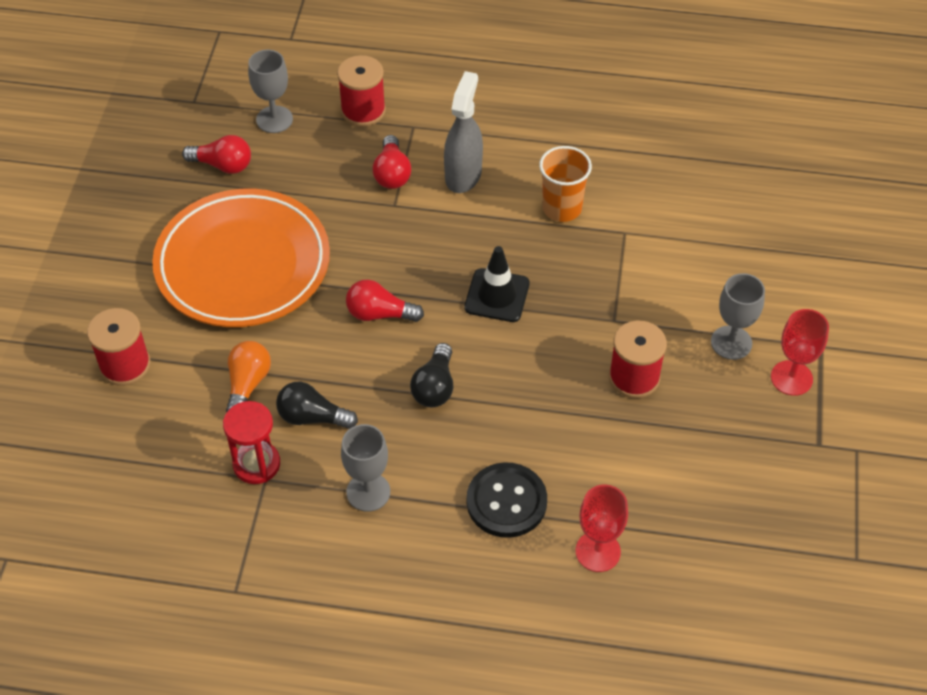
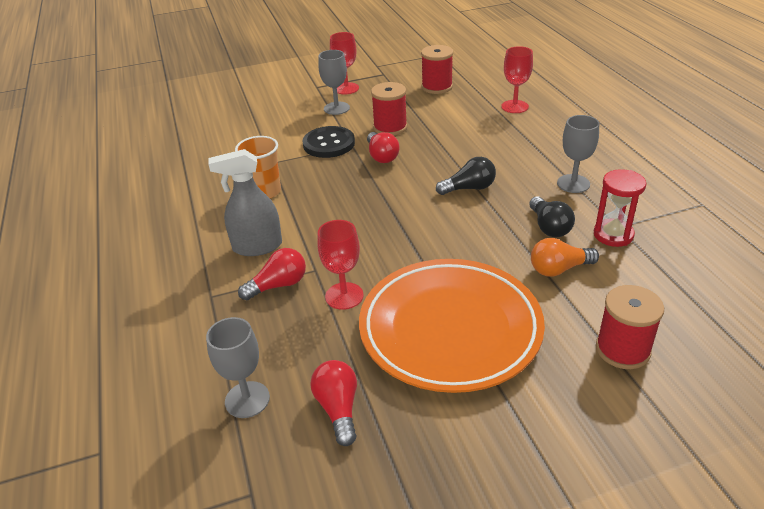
camera: 115 degrees left, 15 degrees down
red spool [337,55,386,127] -> red spool moved to [421,45,453,94]
red light bulb [346,279,424,322] -> red light bulb moved to [367,132,399,163]
black traffic cone [464,246,530,322] -> none
black button [467,462,547,538] -> black button moved to [303,126,355,158]
none -> red goblet [317,220,364,310]

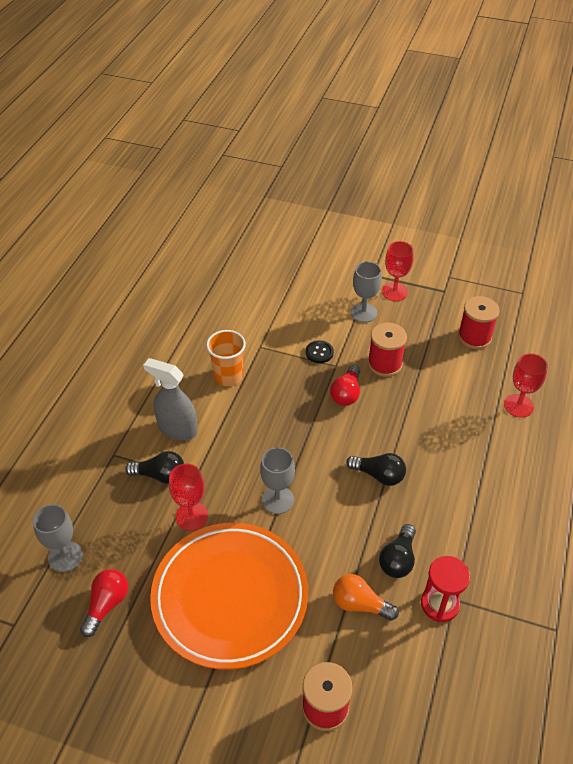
camera: 35 degrees right, 10 degrees up
red light bulb [238,248,306,300] -> black light bulb [125,451,184,484]
black button [303,126,355,158] -> black button [306,340,334,363], size x0.55
grey goblet [557,115,599,193] -> grey goblet moved to [260,447,295,514]

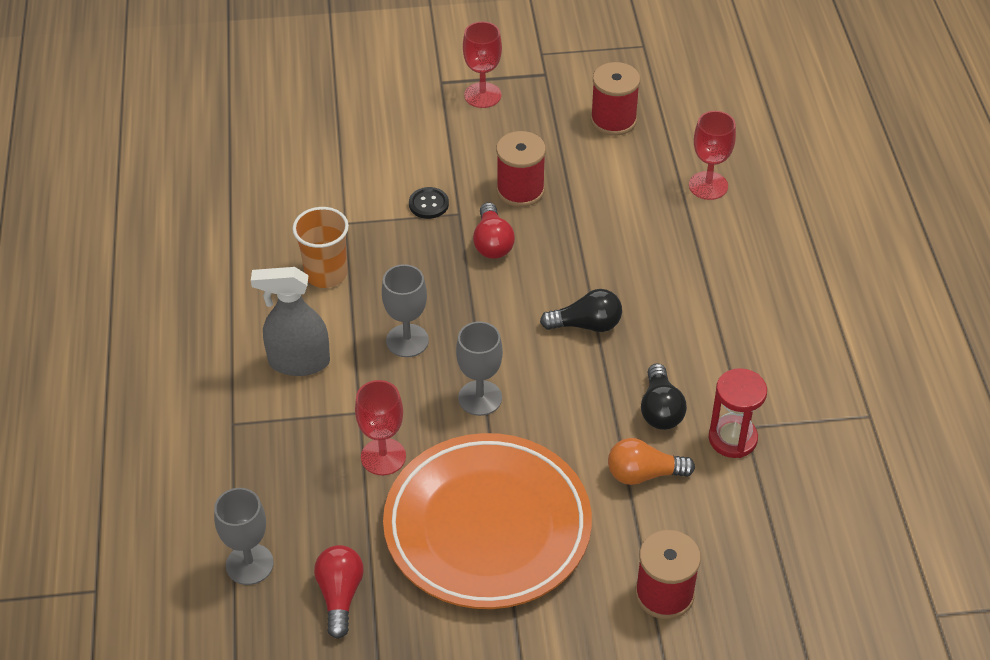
camera: 25 degrees left, 0 degrees up
black light bulb [125,451,184,484] -> none
grey goblet [351,261,382,323] -> grey goblet moved to [382,264,429,357]

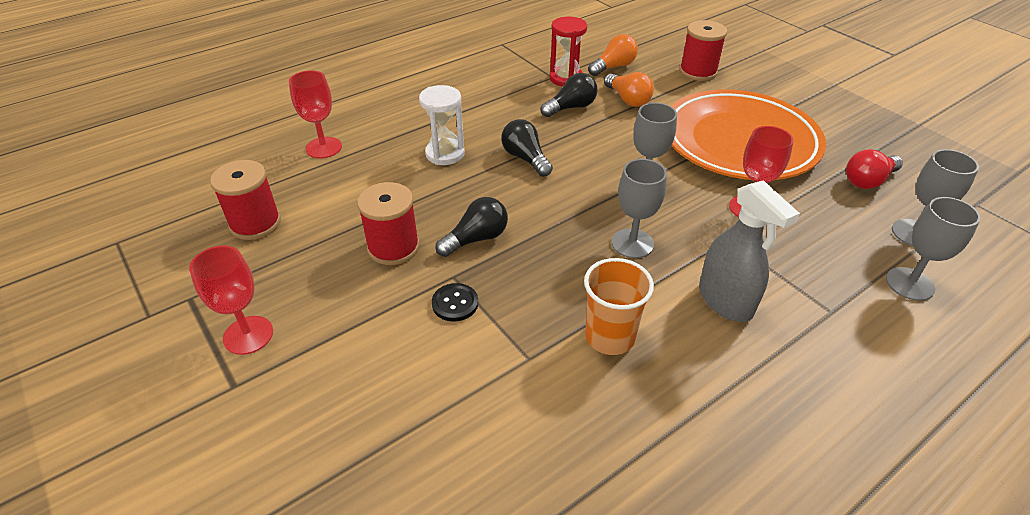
camera: 120 degrees left, 5 degrees down
red light bulb [473,202,515,259] -> black light bulb [435,197,508,257]
none -> white hourglass [419,85,465,165]
none -> orange light bulb [588,34,638,76]
none -> grey goblet [886,197,981,301]

